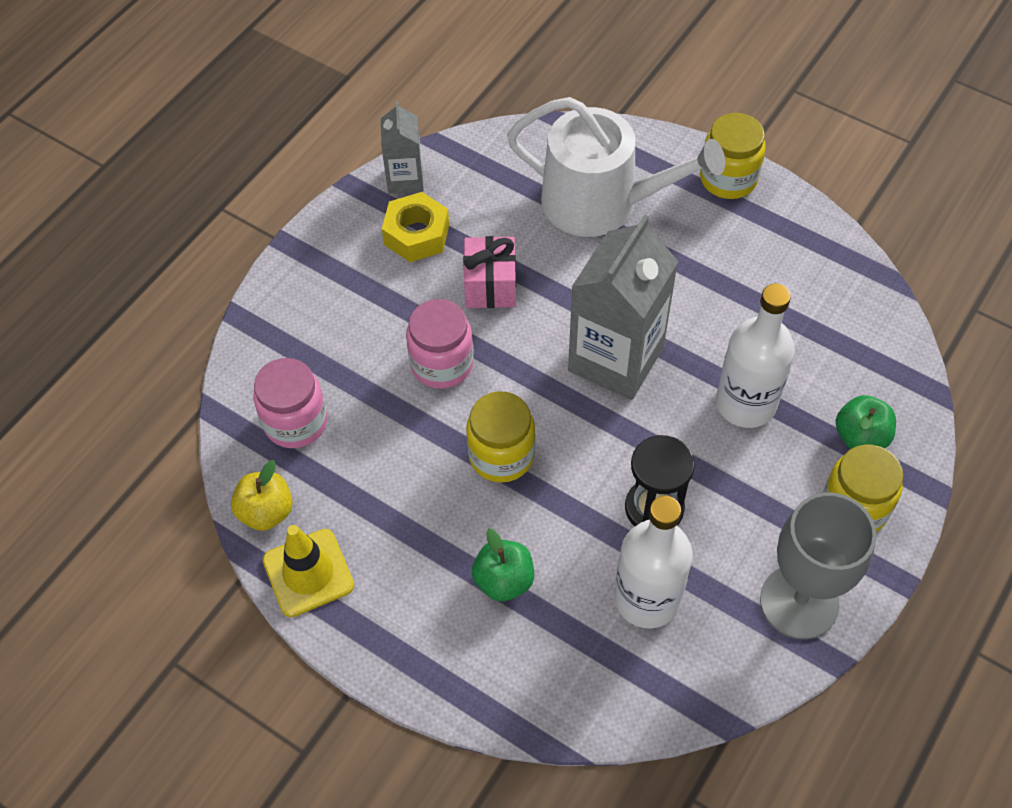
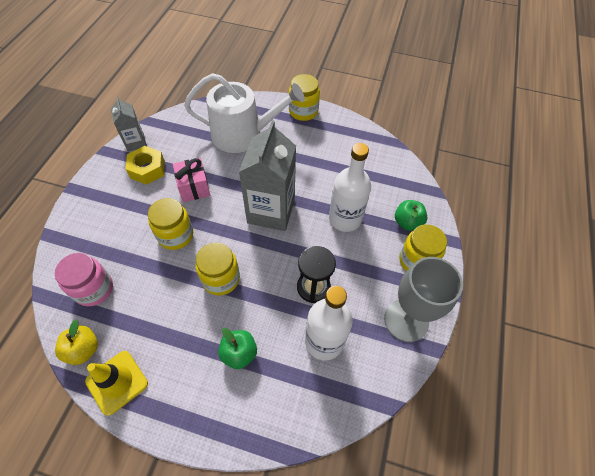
camera: 20 degrees left, 0 degrees up
pink jar [406,299,474,389] -> yellow jar [148,198,193,250]

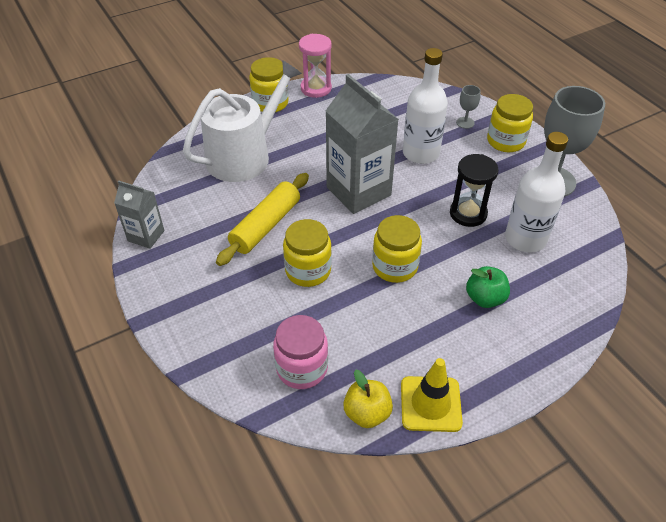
camera: 45 degrees left, 10 degrees down
yellow nut [125,146,165,185] -> none
pink gift [173,158,210,202] -> yellow rolling pin [216,173,309,266]
green apple [395,200,427,231] -> grey goblet [456,85,481,129]
none -> pink hourglass [299,34,332,98]

